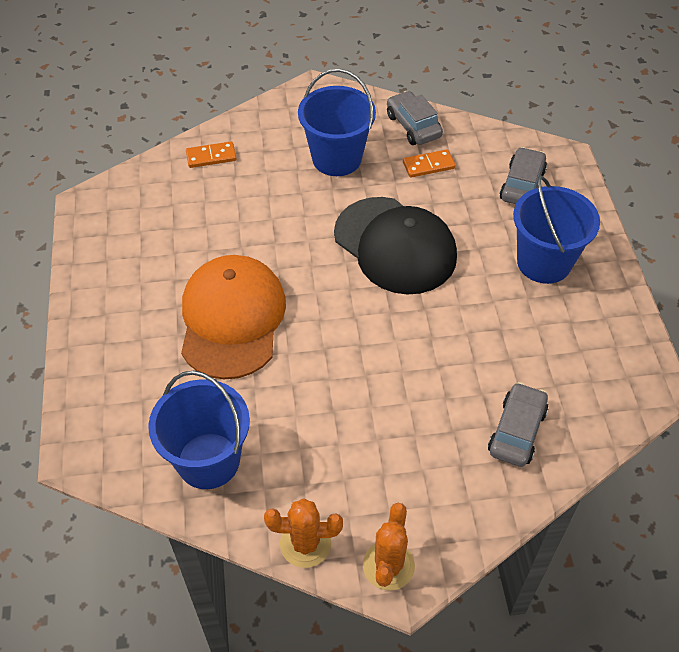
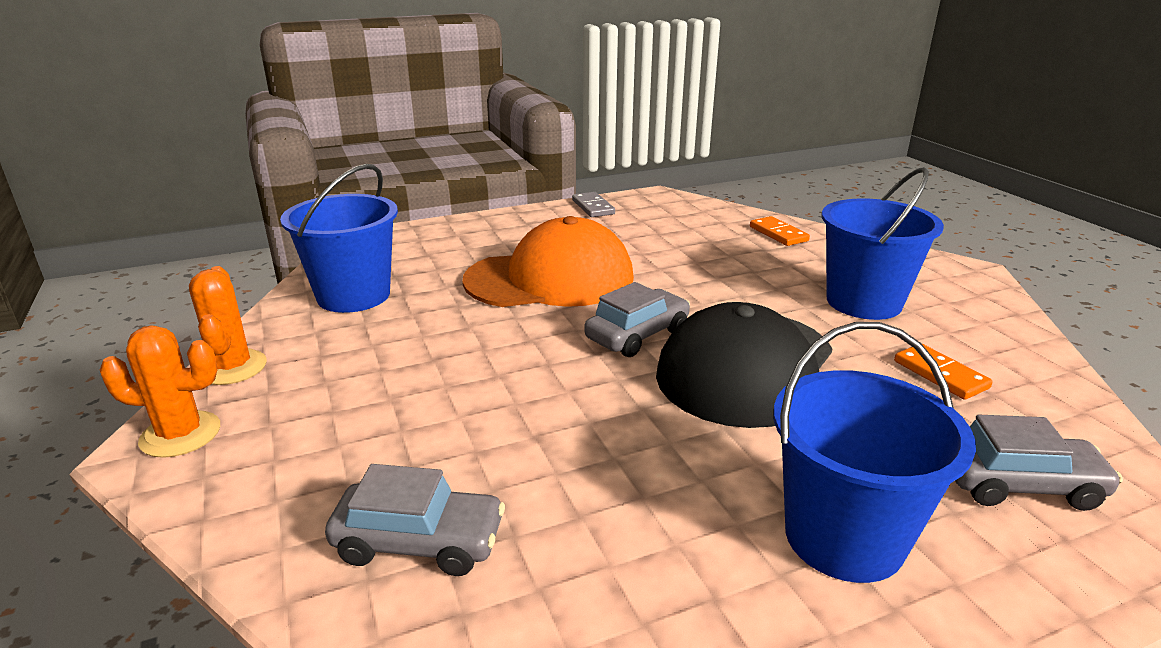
camera: 75 degrees right, 25 degrees down
grey car [387,91,443,145] -> grey car moved to [584,282,690,357]
none -> grey domino [572,192,615,217]

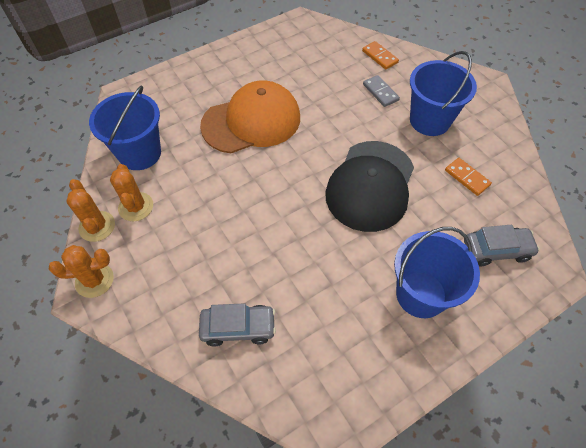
camera: 10 degrees left, 30 degrees up
grey domino [572,192,615,217] -> grey domino moved to [363,75,400,107]
grey car [584,282,690,357] -> none
none -> orange cactus [110,164,153,221]

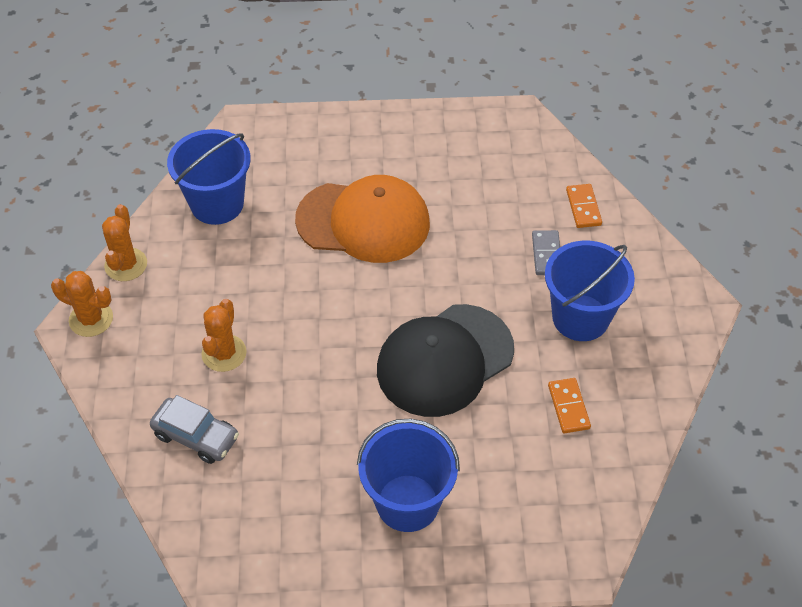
camera: 30 degrees right, 5 degrees down
orange cactus [110,164,153,221] -> orange cactus moved to [201,299,247,372]
grey car [464,225,540,266] -> none

